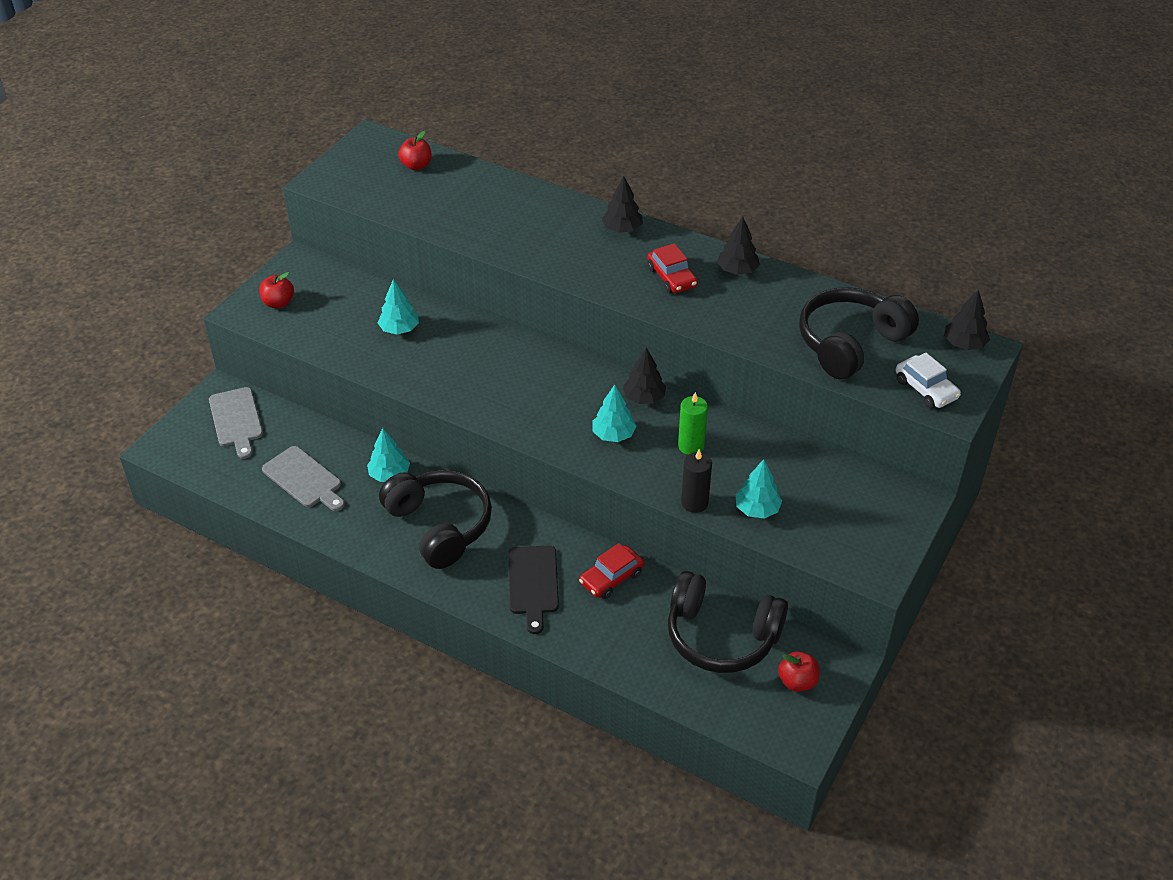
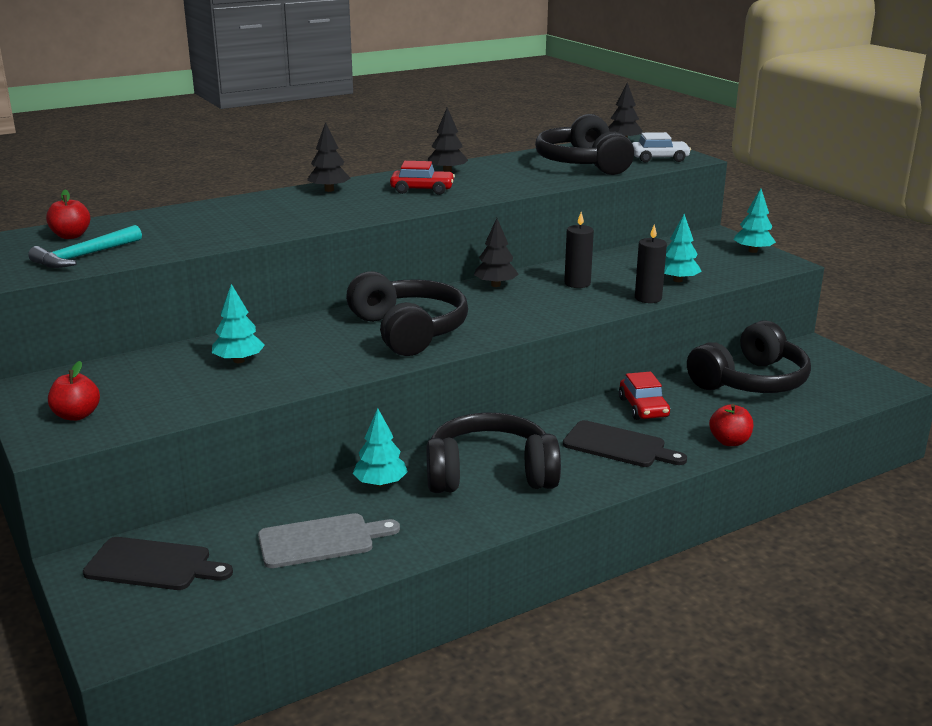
camera: 60 degrees left, 20 degrees down
grey cutting board [209,387,263,459] -> black cutting board [83,537,233,590]
turquoise tree [592,384,637,442] -> turquoise tree moved to [733,188,776,253]
green candle [678,392,708,455] -> black candle [564,212,594,288]
red apple [778,651,819,692] -> red apple moved to [709,404,753,446]
none -> turquoise hammer [28,225,142,268]
none -> black headphones [346,271,468,356]

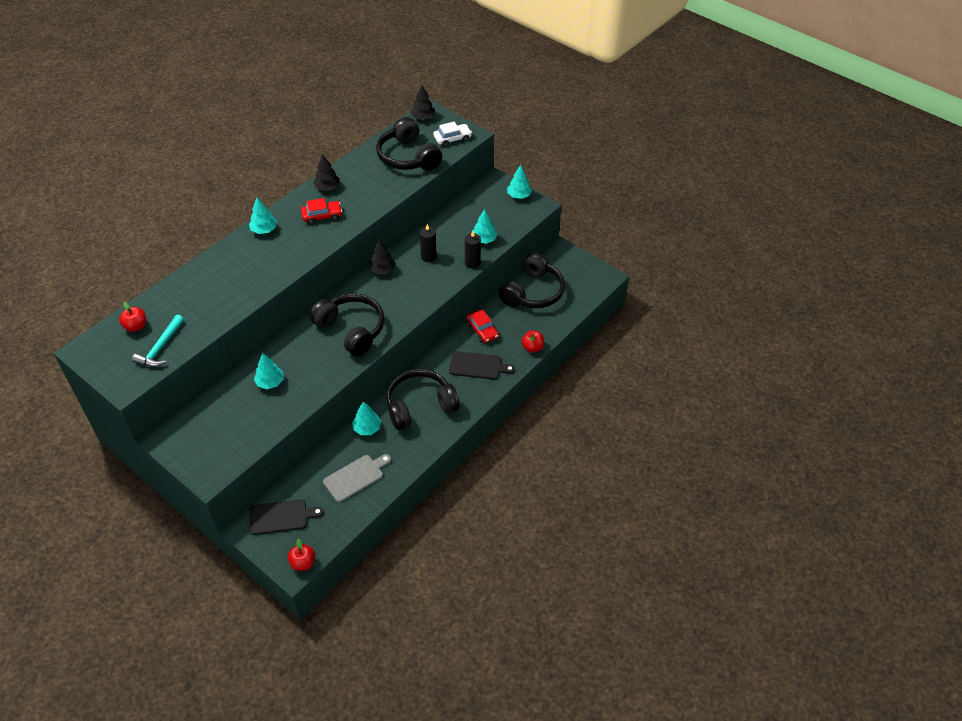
camera: 20 degrees left, 25 degrees up
red apple [48,361,100,421] -> red apple moved to [288,539,315,571]
black tree [307,122,351,192] -> turquoise tree [249,197,277,234]

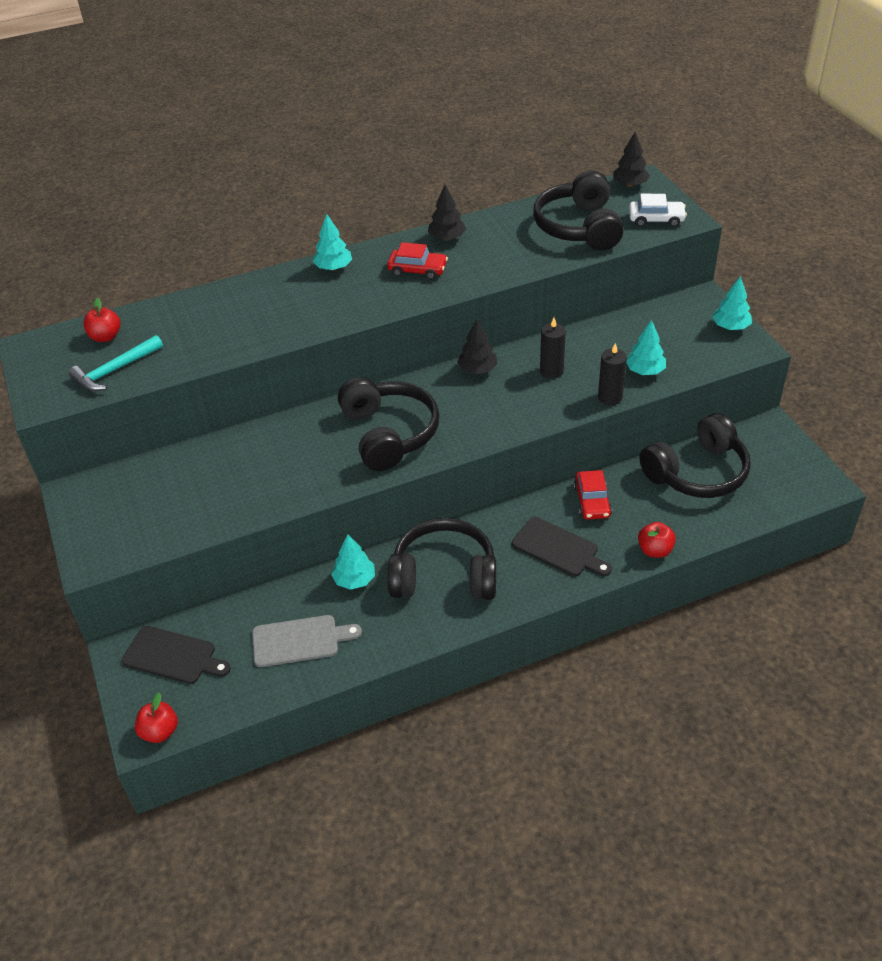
camera: 30 degrees right, 5 degrees down
turquoise tree [254,353,284,389] -> none

